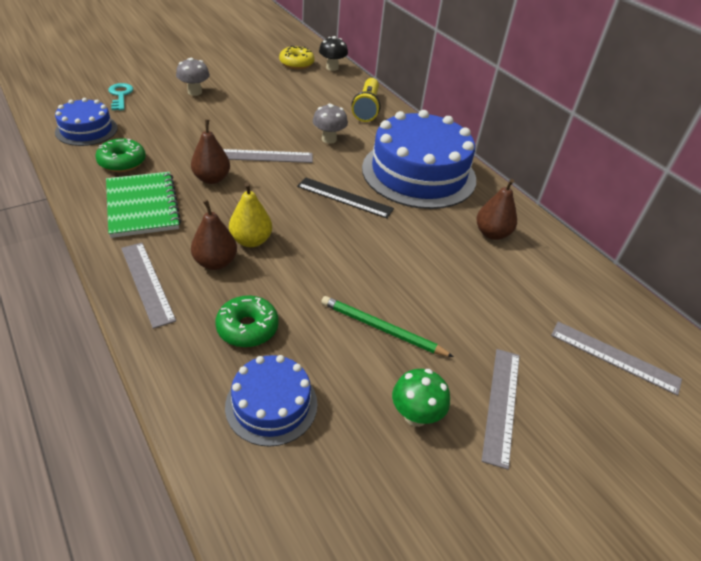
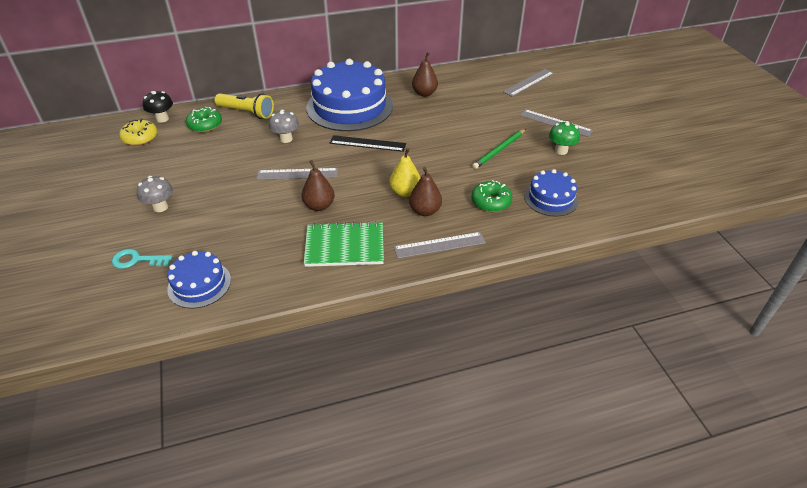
camera: 70 degrees left, 0 degrees up
green donut [95,138,146,172] -> green donut moved to [186,107,222,133]
grey ruler [223,149,313,163] -> grey ruler turned 75 degrees clockwise [256,168,338,180]
black ruler [297,177,394,219] -> black ruler turned 60 degrees clockwise [330,135,406,152]

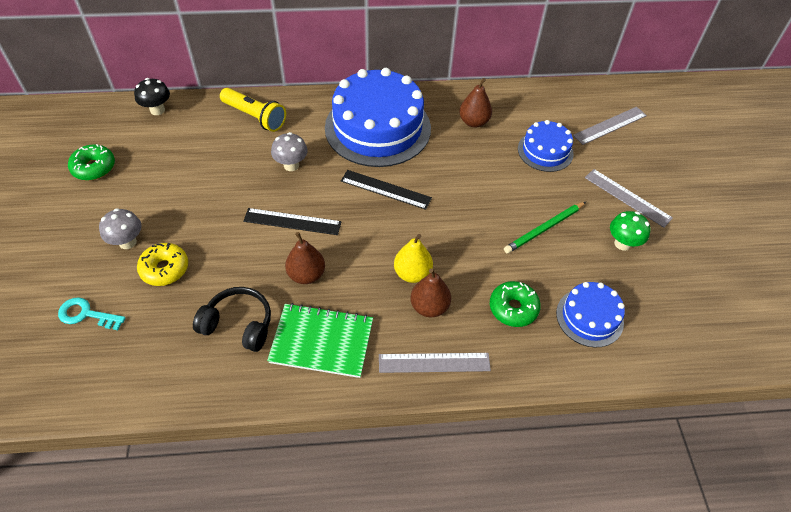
camera: 10 degrees right, 10 degrees up
yellow donut [119,119,157,146] -> yellow donut moved to [137,243,188,286]
blue cake [167,251,231,309] -> blue cake moved to [518,120,574,172]
green donut [186,107,222,133] -> green donut moved to [68,144,115,181]
grey ruler [256,168,338,180] -> black ruler [243,208,341,235]
none -> black headphones [193,287,271,352]

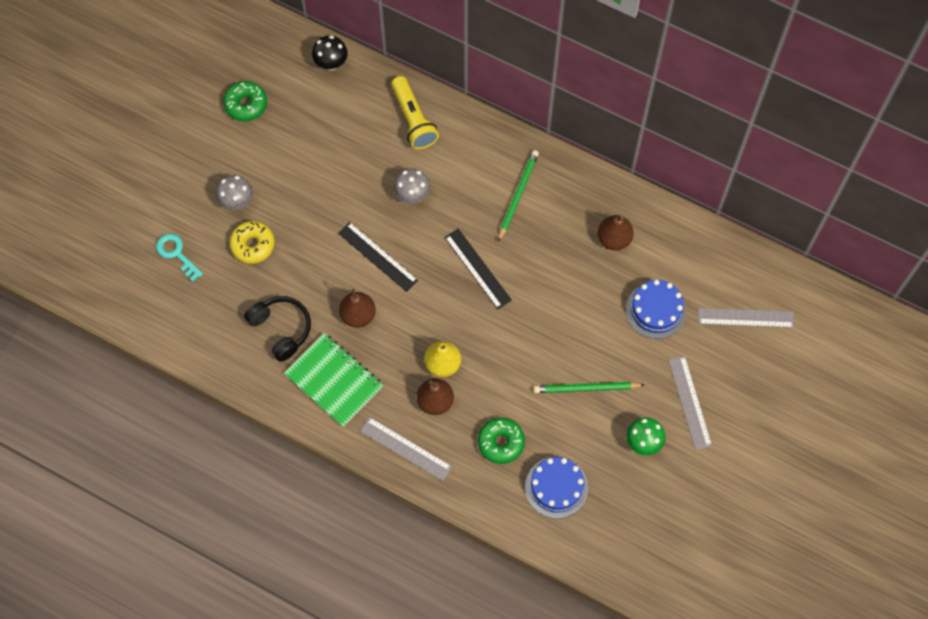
camera: 35 degrees right, 15 degrees up
blue cake [325,68,431,167] -> green pencil [498,150,539,242]

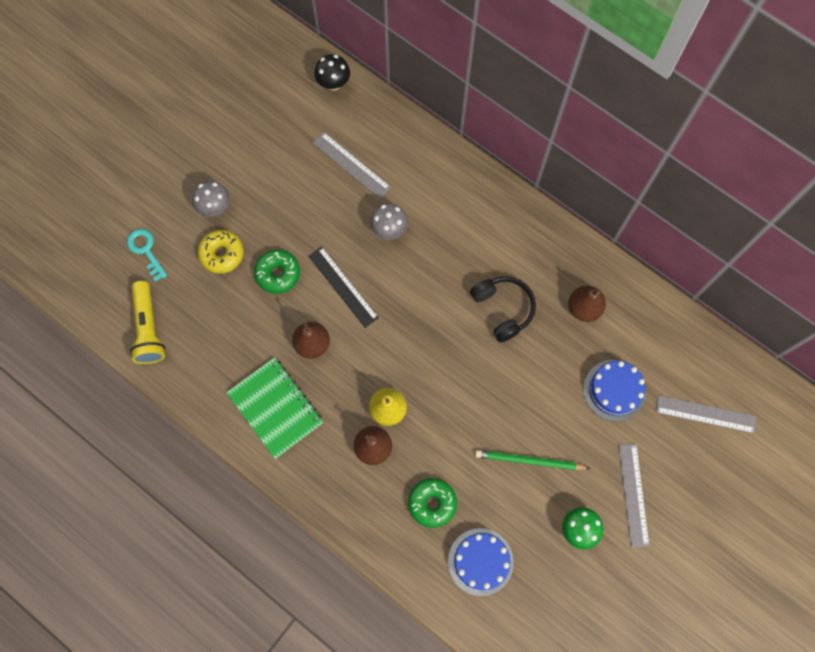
camera: 10 degrees right, 5 degrees up
green donut [223,81,267,122] -> green donut moved to [254,250,300,294]
black headphones [244,296,311,362] -> black headphones moved to [470,276,536,343]
grey ruler [360,417,452,481] -> grey ruler moved to [313,132,391,199]
yellow flashlight [391,76,439,149] -> yellow flashlight moved to [130,281,165,364]
black ruler [444,229,512,309] -> none
green pencil [498,150,539,242] -> none

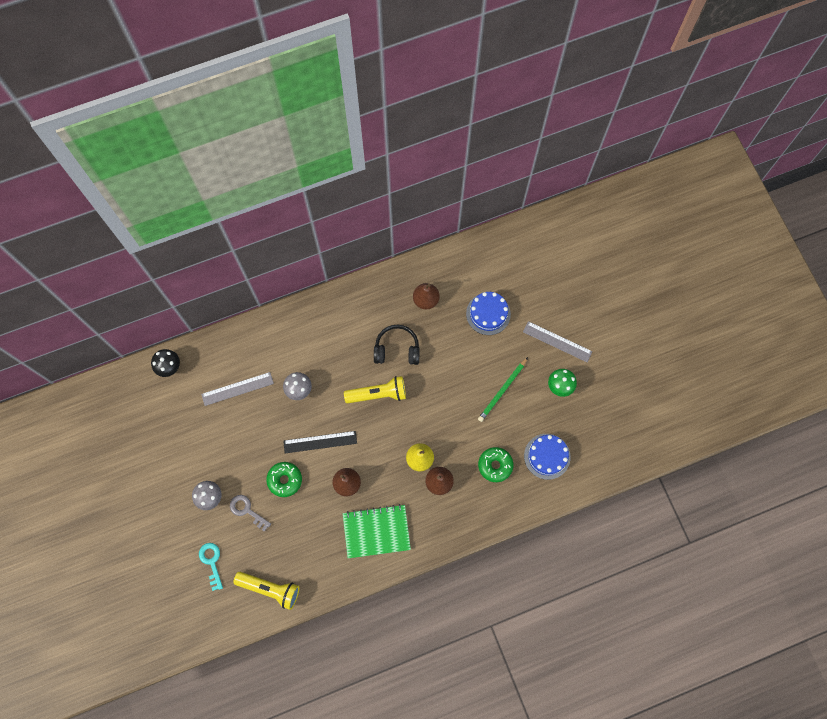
camera: 60 degrees left, 0 degrees up
turquoise key [127,229,167,282] -> turquoise key turned 75 degrees clockwise [199,543,223,591]
yellow donut [198,230,244,274] -> grey key [230,495,271,532]
grey ruler [656,395,757,433] -> none
none -> yellow flashlight [344,376,406,404]

